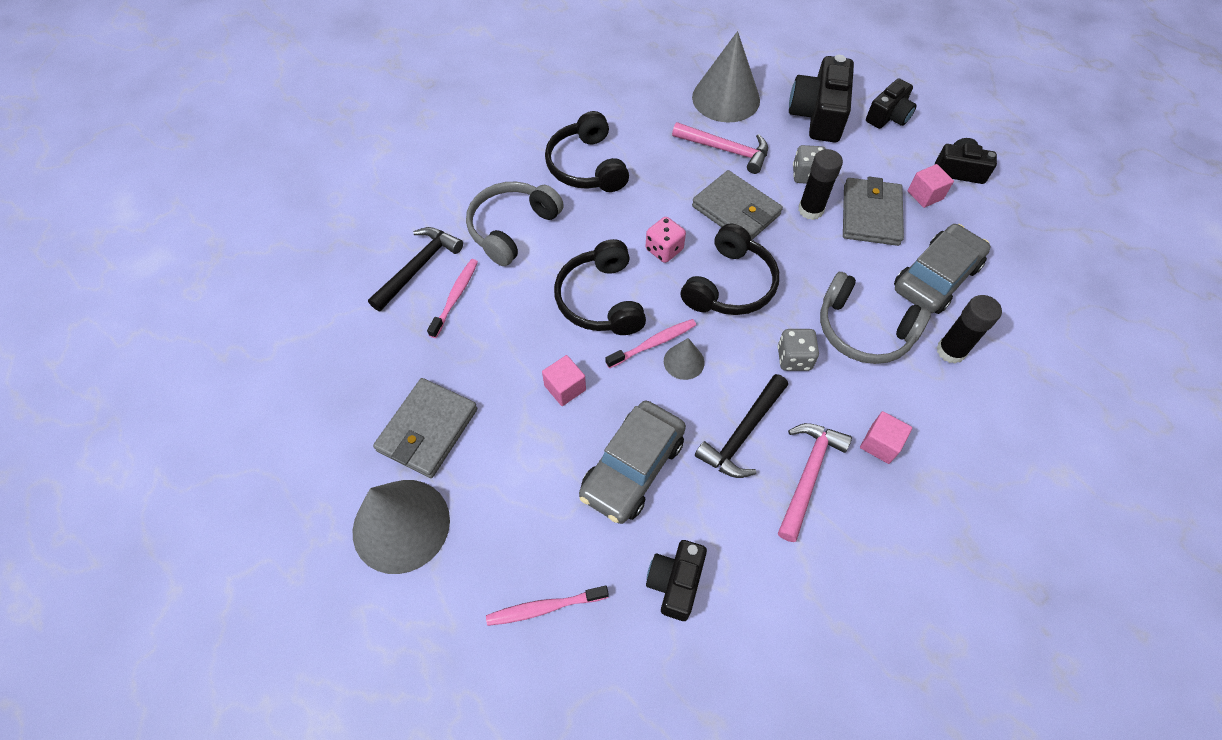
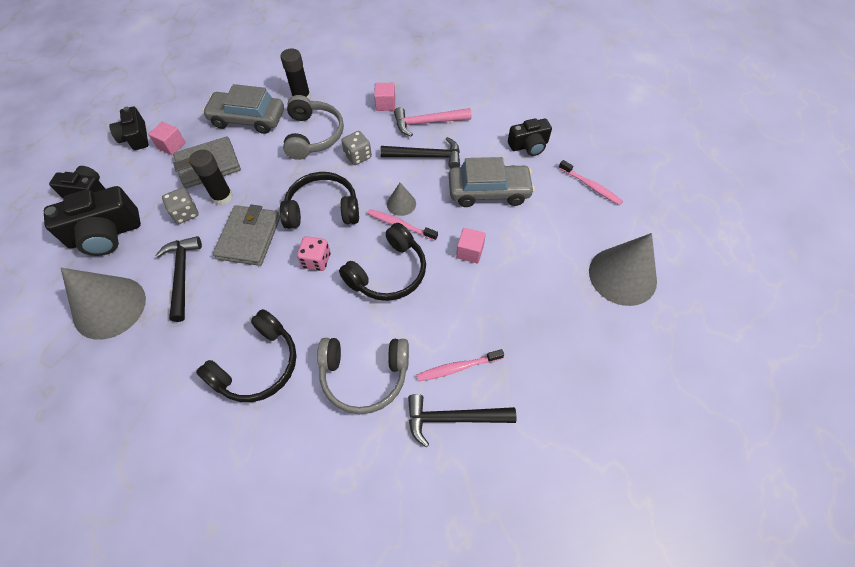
camera: 125 degrees left, 0 degrees up
grey wallet [373,378,477,478] -> none
pink hammer [672,122,768,174] -> black hammer [155,236,202,322]

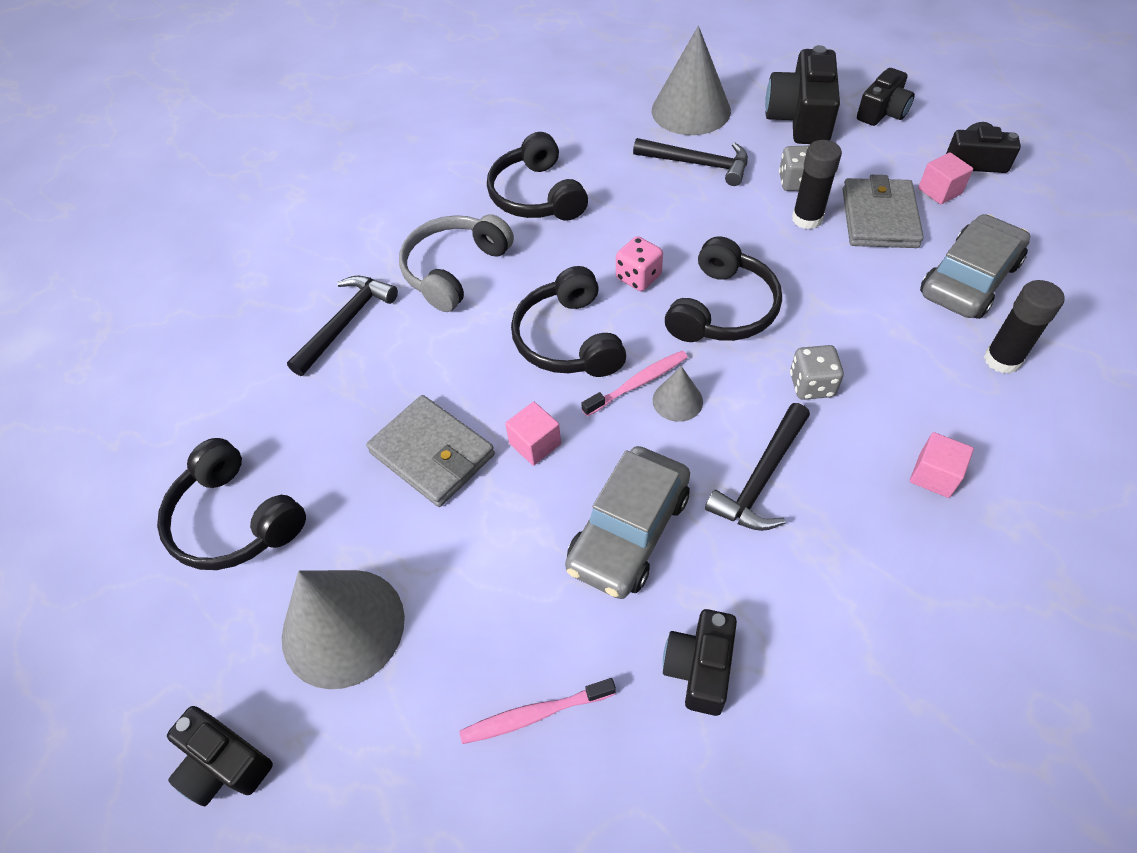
camera: 125 degrees right, 5 degrees down
grey wallet [213,204,280,266] -> grey wallet moved to [366,395,495,507]
grey headphones [283,95,344,160] -> none
pink hammer [394,107,471,137] -> none
pink toothbrush [416,349,504,381] -> none
none -> black headphones [157,438,306,570]
none -> black camera [167,706,273,806]

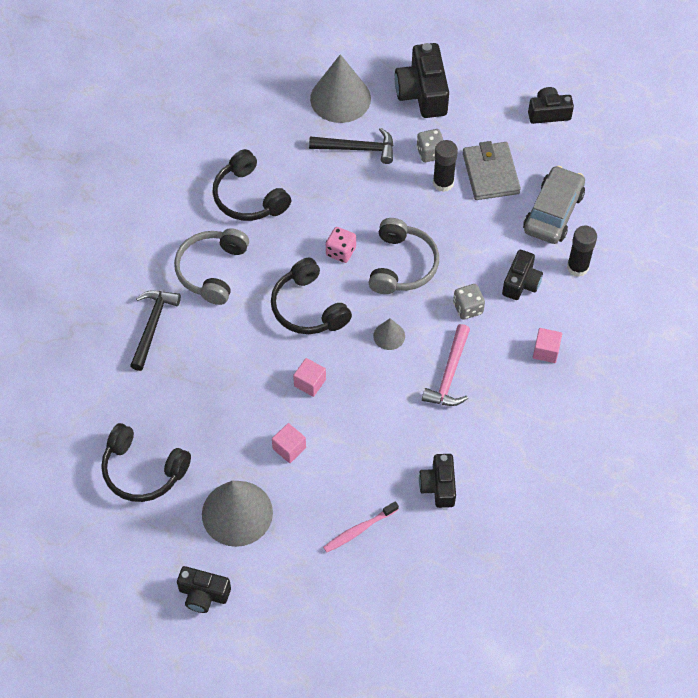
camera: 20 degrees left, 5 degrees up
grey wallet [366,395,495,507] -> none
grey car [565,446,690,599] -> none
pink toothbrush [581,351,688,416] -> none
black headphones [665,236,782,342] -> grey headphones [369,218,439,294]
black hammer [705,403,810,531] -> pink hammer [422,324,470,406]
black camera [857,68,915,126] -> black camera moved to [502,250,543,300]
pink cube [918,152,973,205] -> pink cube moved to [272,423,306,463]

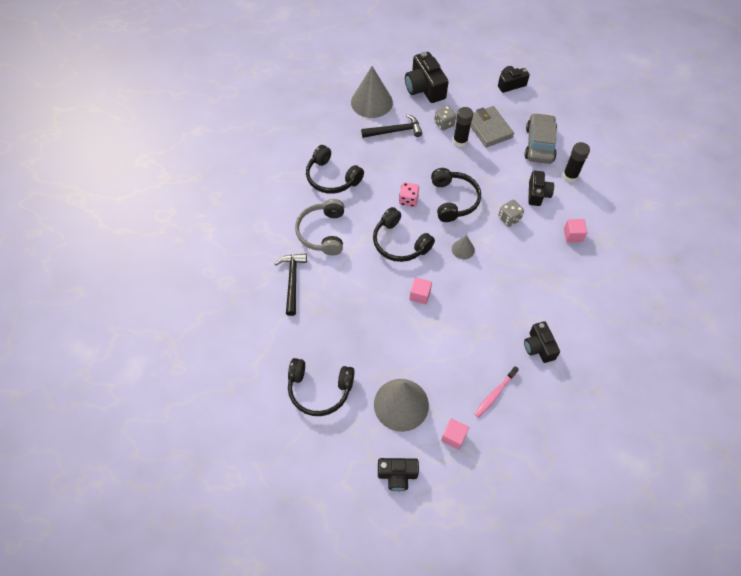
camera: 15 degrees left, 0 degrees up
pink cube [272,423,306,463] -> pink cube moved to [441,418,469,450]
grey headphones [369,218,439,294] -> black headphones [431,168,481,222]
pink hammer [422,324,470,406] -> none

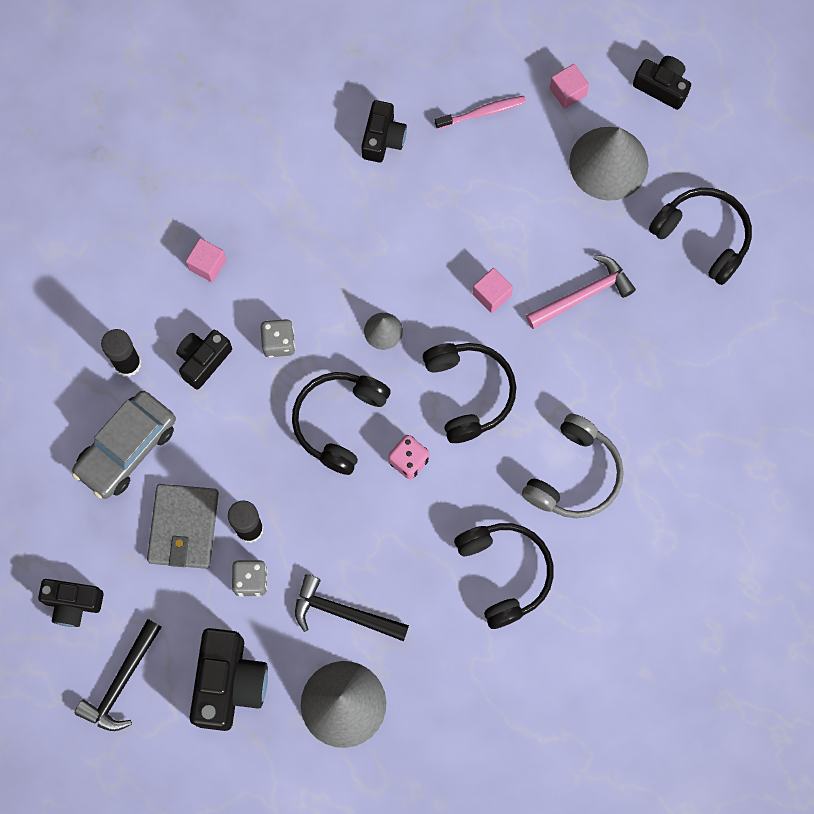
camera: 150 degrees left, 15 degrees up
black hammer [275,253,307,316] -> black hammer moved to [75,619,162,731]
none -> pink hammer [526,255,636,329]

